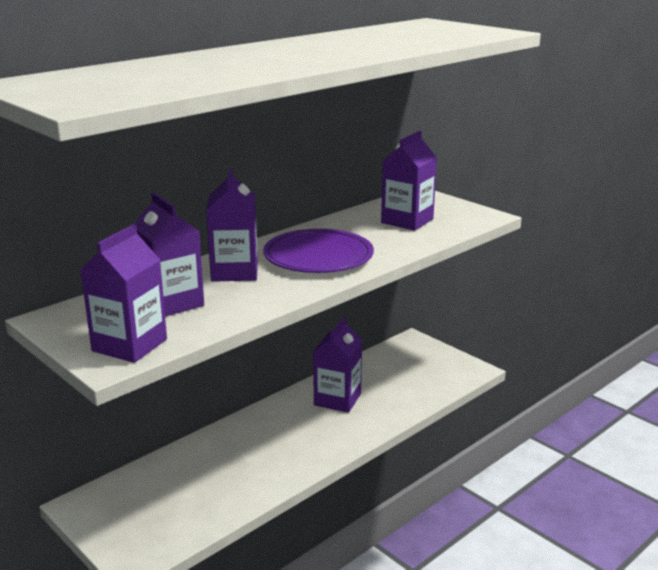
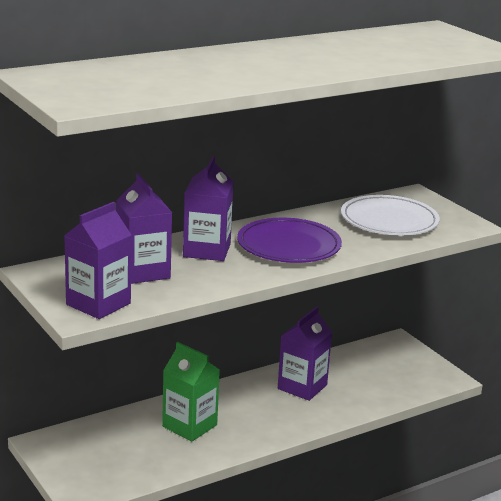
camera: 10 degrees right, 0 degrees up
purple carton [381,131,437,231] -> white plate [341,195,440,236]
none -> green carton [162,342,220,442]

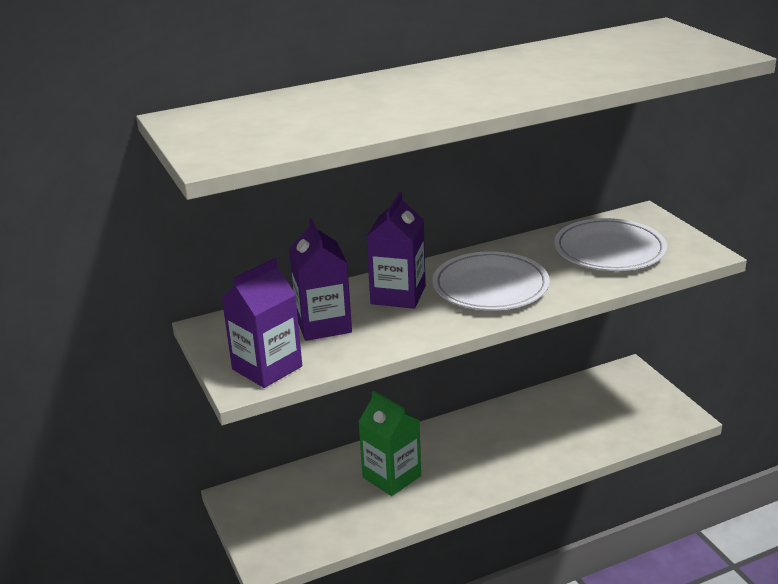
camera: 10 degrees right, 5 degrees up
purple plate [237,217,342,263] -> white plate [433,251,550,310]
purple carton [278,307,332,401] -> none

